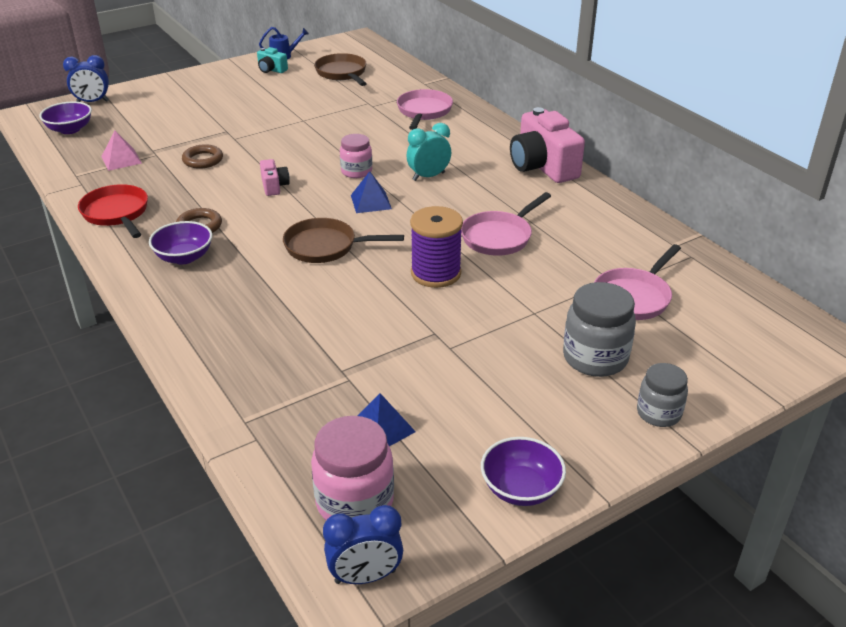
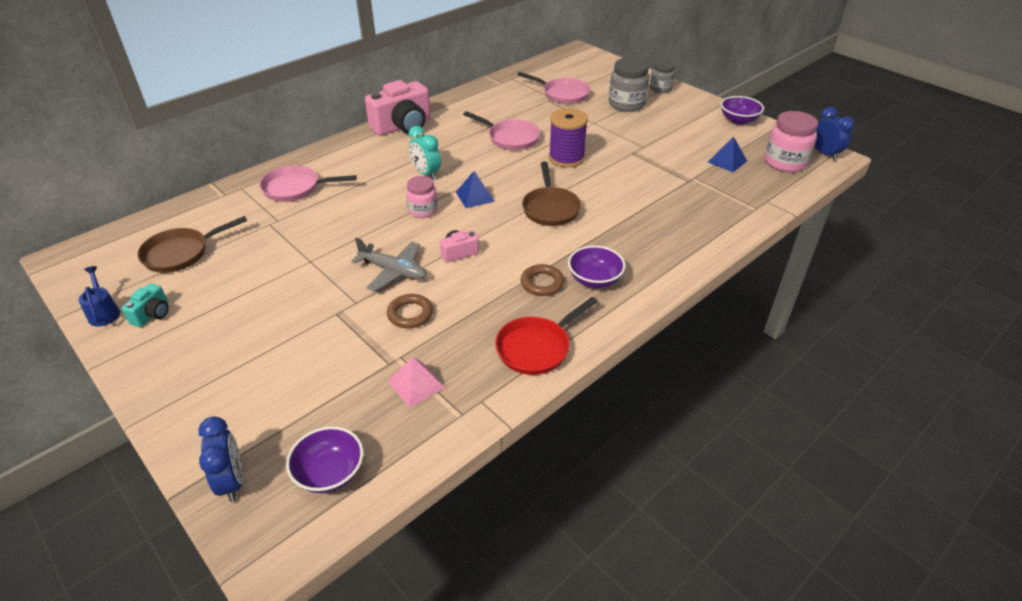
camera: 100 degrees left, 5 degrees up
none -> grey plane [351,238,427,292]

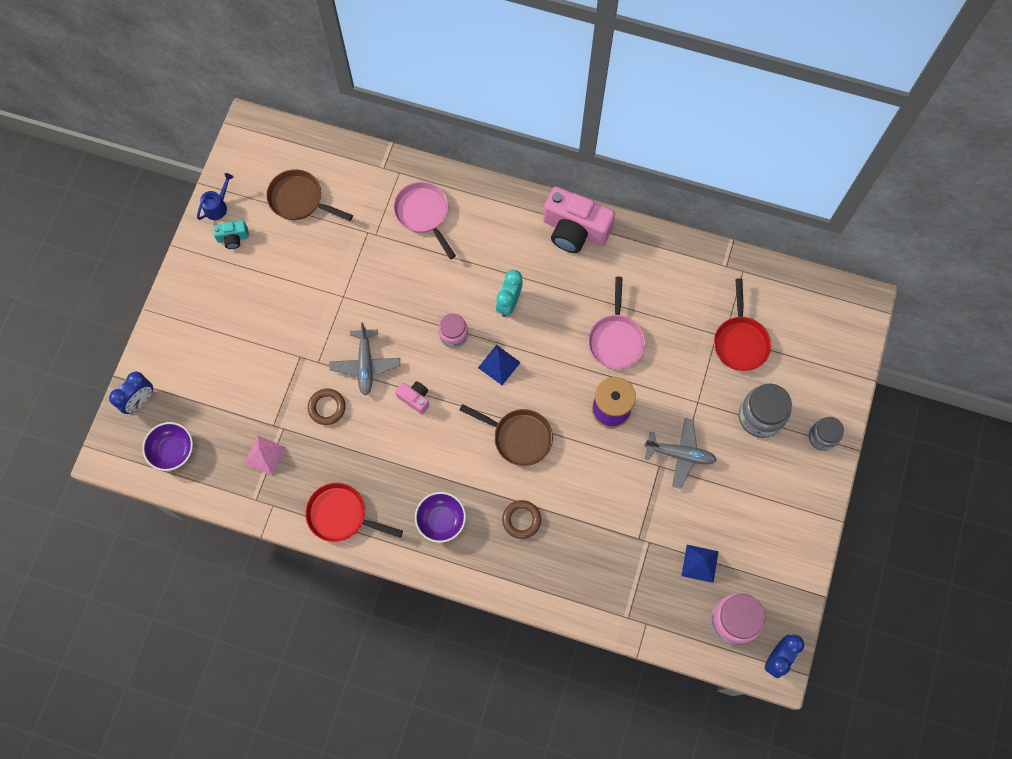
camera: 60 degrees right, 30 degrees up
pink pan [517,72,591,104] -> red pan [714,278,771,371]
brown ring [521,264,564,296] -> brown ring moved to [502,500,541,539]
brown pan [522,162,581,226] -> brown pan turned 120 degrees counterclockwise [460,404,553,466]
purple bowl [721,96,764,125] -> none
none -> grey plane [644,418,716,489]

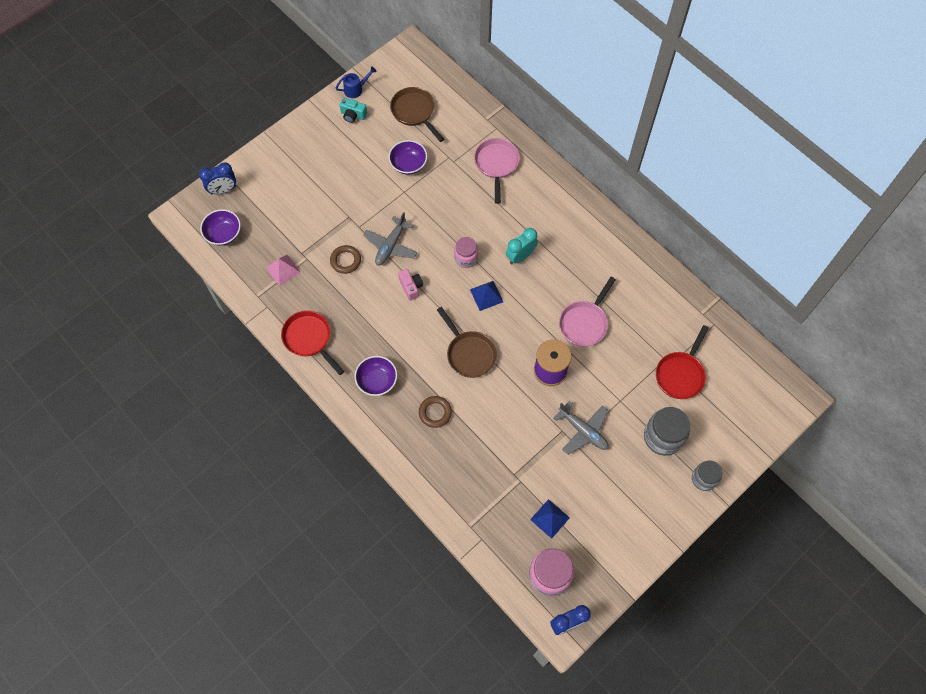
camera: 30 degrees right, 5 degrees down
pink camera [543,187,615,253] -> none
none -> purple bowl [388,140,427,175]

